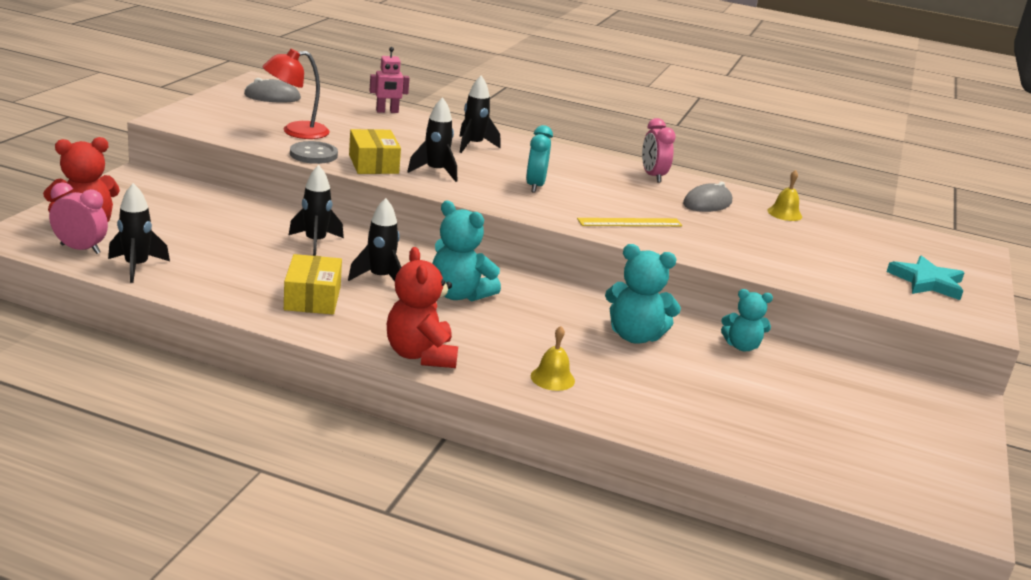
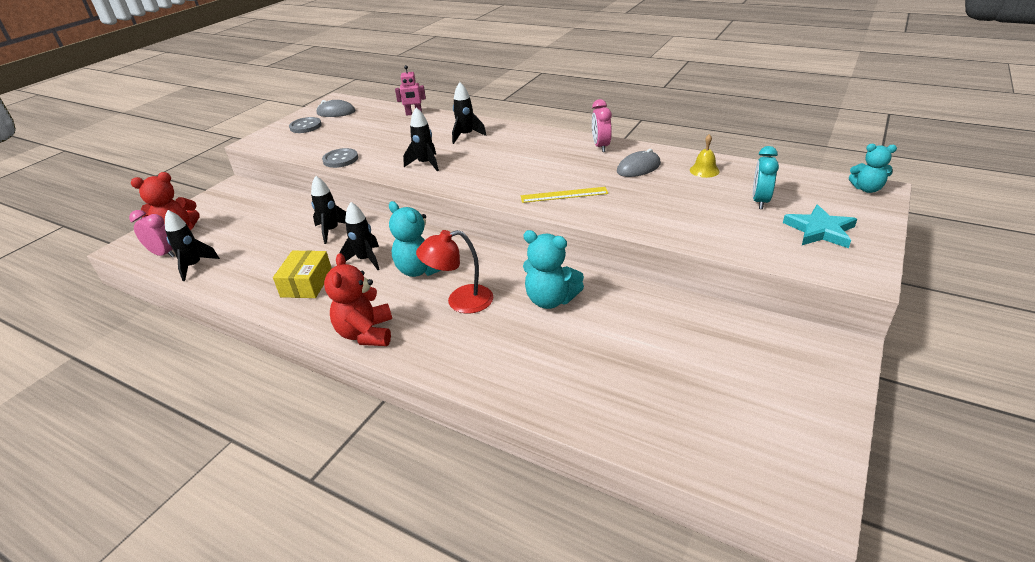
camera: 15 degrees right, 10 degrees up
red lamp [262,49,330,139] -> red lamp moved to [416,230,493,314]
yellow box [349,129,401,174] -> none
turquoise clock [526,125,553,193] -> turquoise clock moved to [753,146,779,209]
yellow bell [531,326,575,391] -> none
turquoise teddy bear [721,289,773,351] -> turquoise teddy bear moved to [849,144,897,193]
none -> grey button [289,117,322,133]

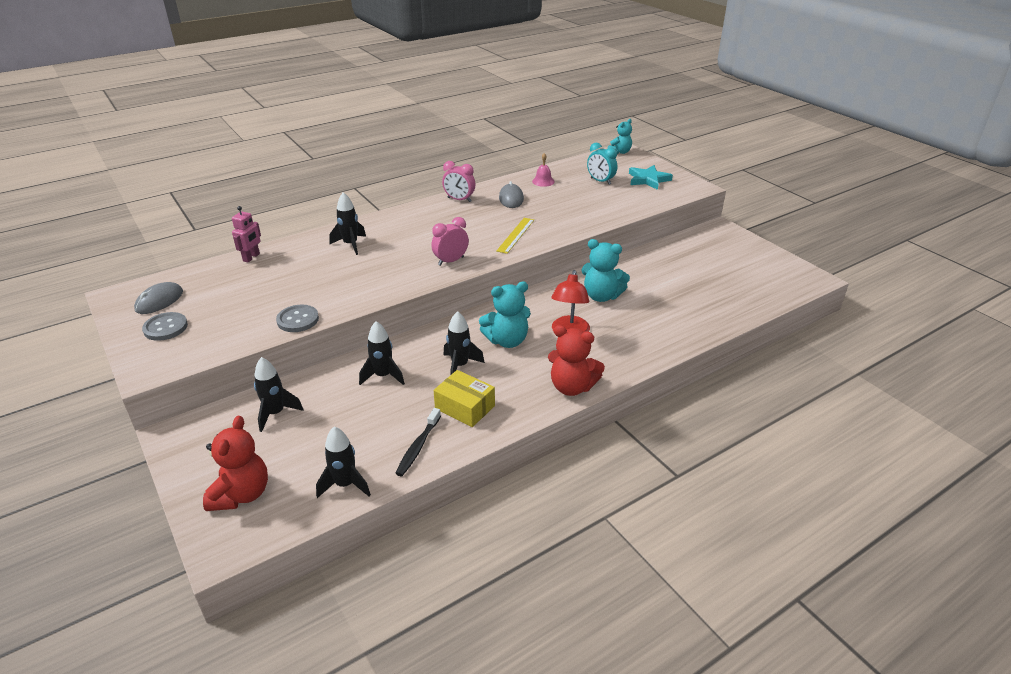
camera: 65 degrees left, 0 degrees up
pink clock [129,210,175,257] -> pink clock moved to [431,217,469,266]
black rocket [403,107,439,171] -> black rocket moved to [254,357,303,432]
turquoise teddy bear [523,230,584,309] -> turquoise teddy bear turned 60 degrees clockwise [581,239,630,302]
yellow bell [690,134,720,178] -> pink bell [532,153,555,187]
none -> black toothbrush [395,408,441,476]

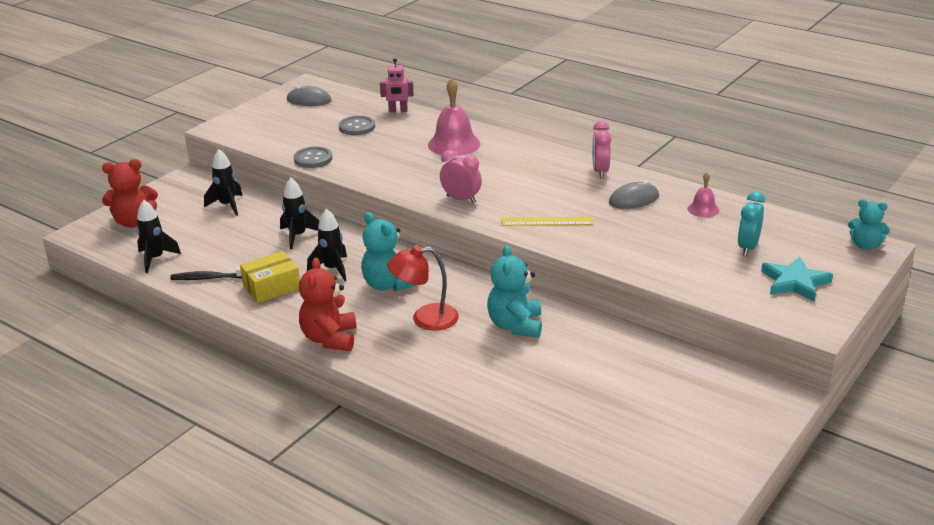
camera: 70 degrees right, 5 degrees down
grey button [142,312,188,341] -> grey button moved to [339,116,375,135]
black rocket [329,192,366,255] -> pink bell [428,78,480,156]
yellow box [434,370,495,427] -> yellow box turned 45 degrees clockwise [240,251,300,303]

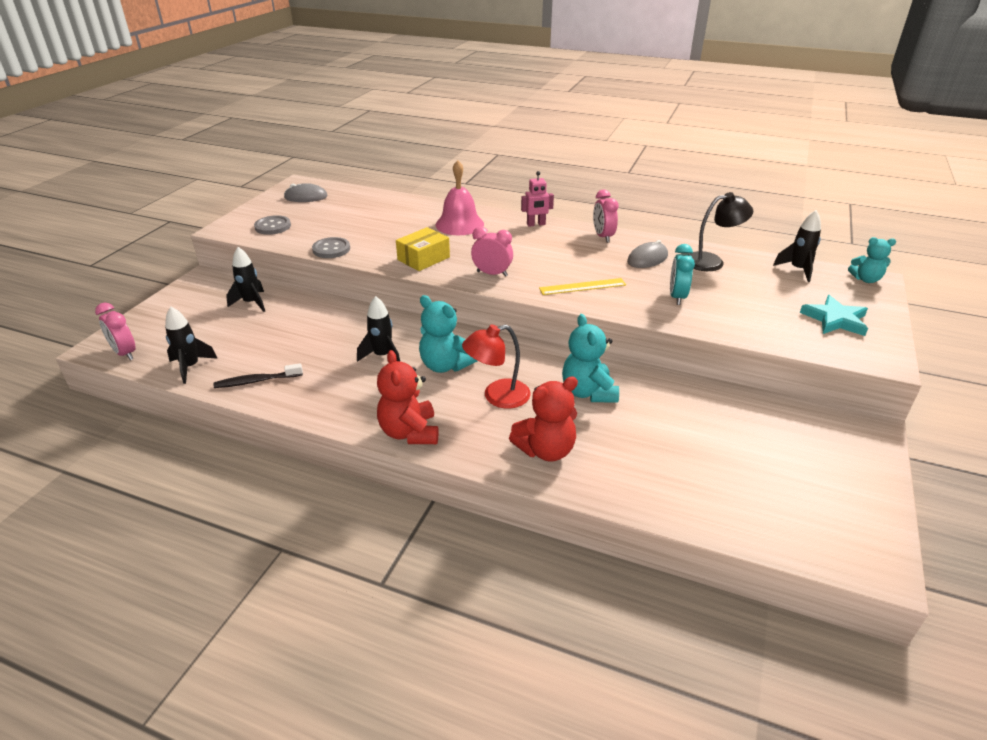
camera: 15 degrees left, 5 degrees up
red teddy bear [102,159,158,228] -> red teddy bear moved to [509,376,578,461]
yellow box [240,251,300,303] -> yellow box moved to [396,227,450,271]
black rocket [280,178,319,249] -> black rocket moved to [773,210,821,282]
grey button [339,116,375,135] -> grey button moved to [254,215,291,235]
pink robot [380,58,414,112] -> pink robot moved to [521,171,554,227]
pink bell [688,172,719,217] -> black lamp [688,192,753,271]
turquoise clock [738,192,765,256] -> turquoise clock moved to [670,244,695,305]
none -> pink clock [95,303,136,360]

